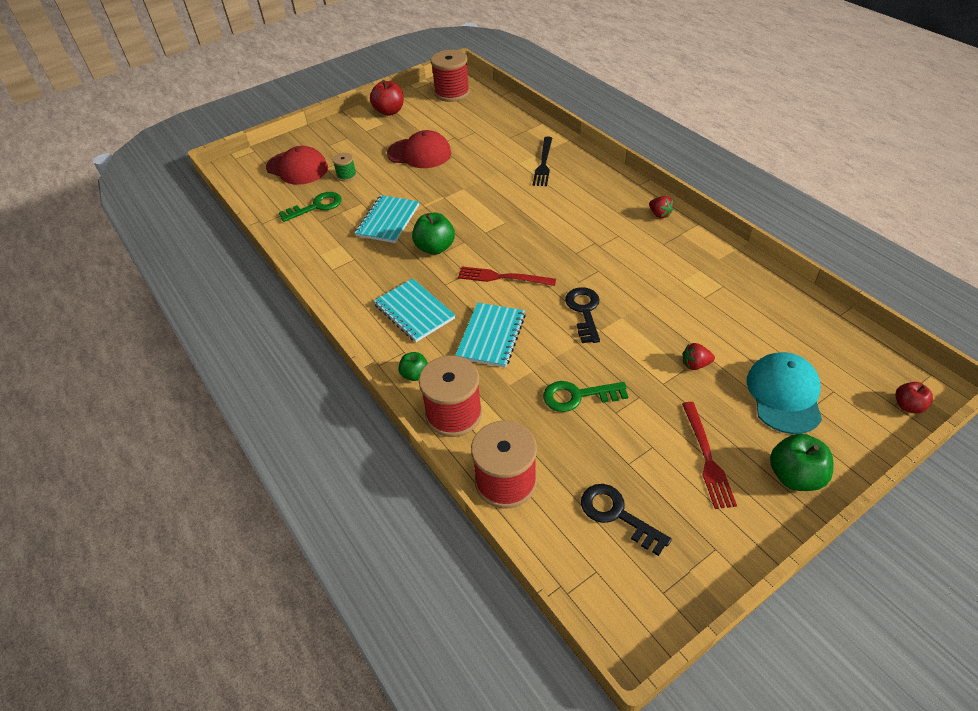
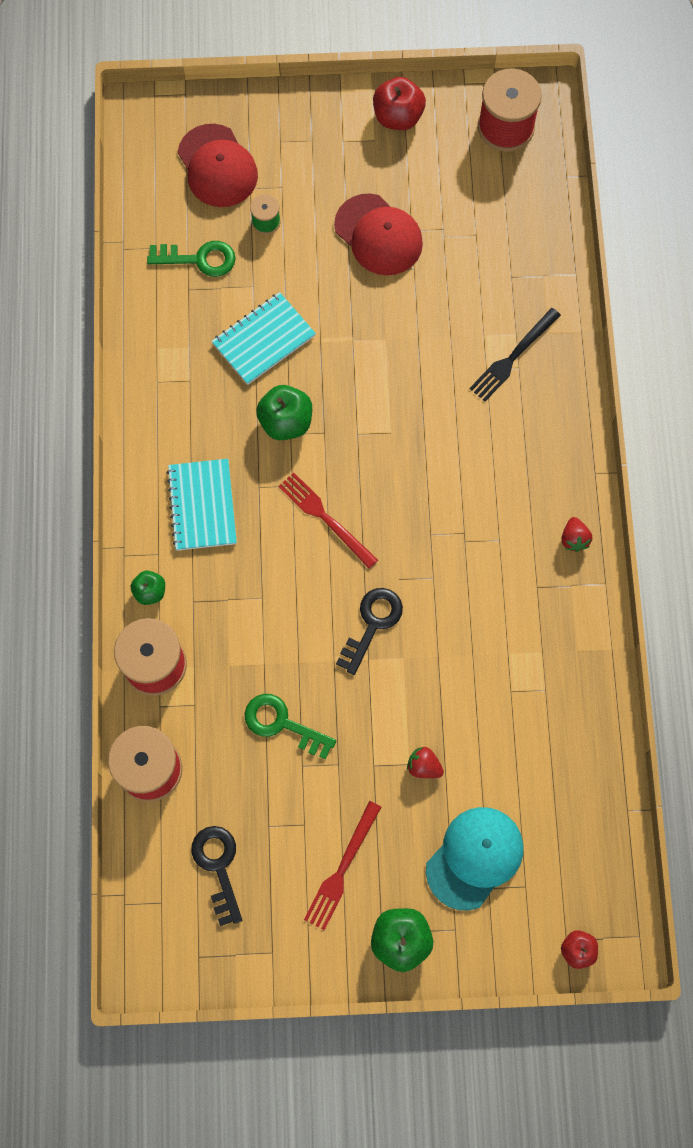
camera: 30 degrees right, 25 degrees up
turquoise notebook [455,302,526,368] -> none

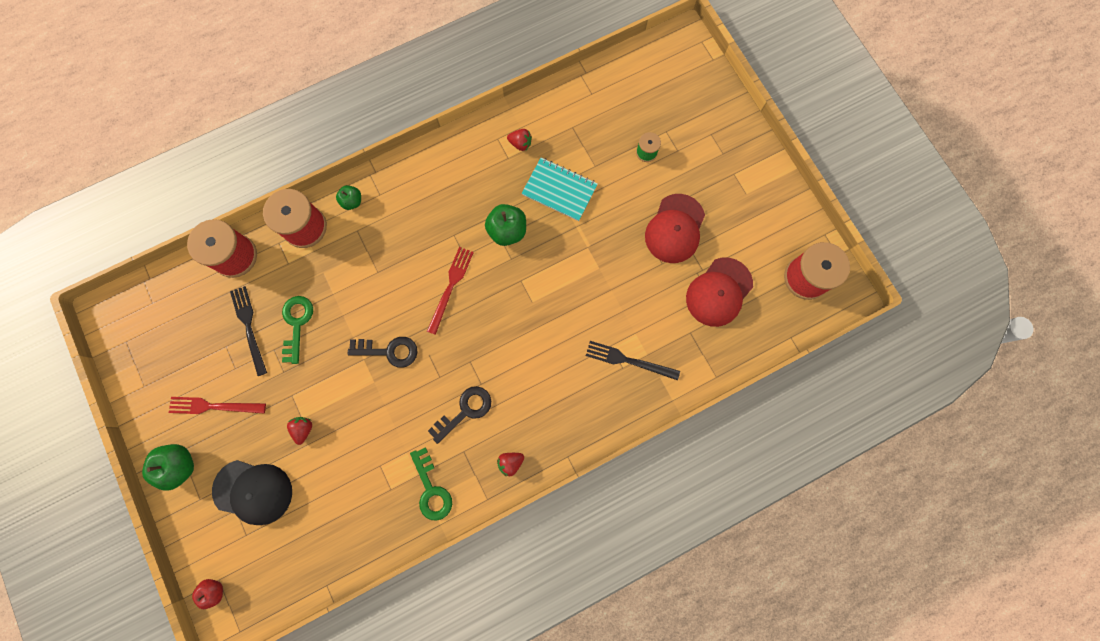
camera: 65 degrees right, 5 degrees up
green key [147,241,236,277] -> green key moved to [410,448,452,521]
turquoise notebook [167,459,237,551] -> none
red cap [178,124,258,207] -> red cap moved to [686,258,753,327]
black key [191,826,242,926] -> black key moved to [428,386,491,444]
red apple [373,77,426,130] -> none
turquoise cap [426,807,523,910] -> black cap [212,460,292,525]
none -> black fork [230,286,267,376]
none -> red strawberry [507,129,532,151]

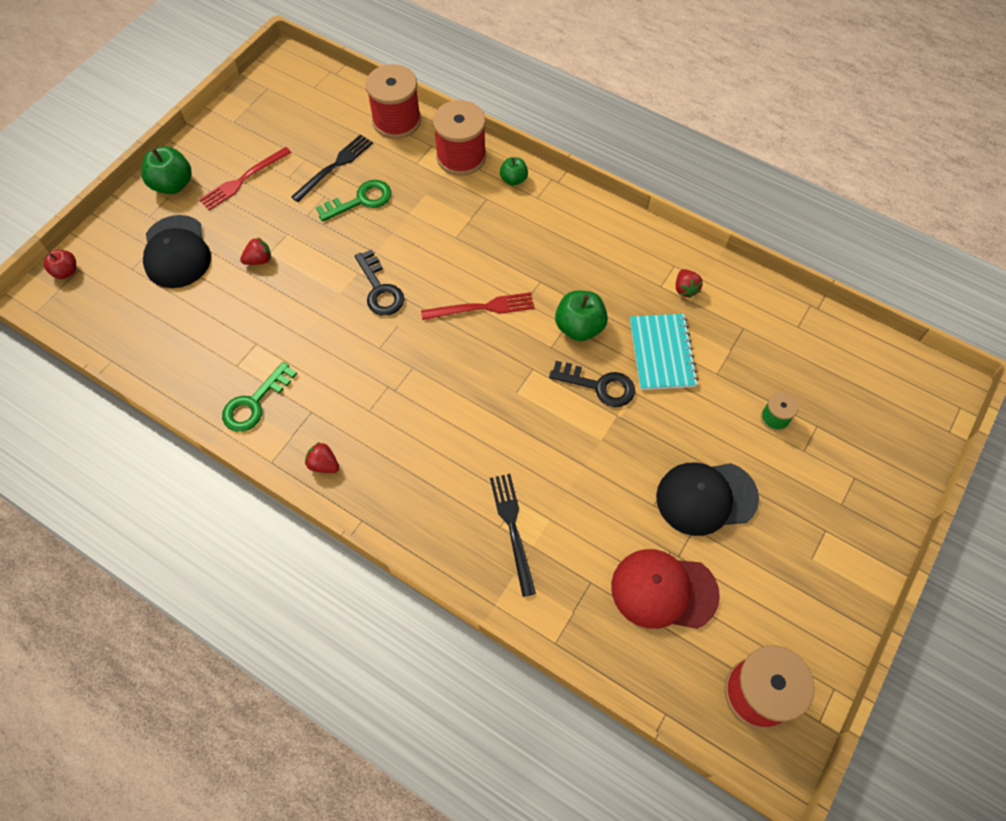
camera: 60 degrees right, 15 degrees down
red fork [169,397,266,414] -> red fork turned 105 degrees counterclockwise [199,147,292,210]
black key [428,386,491,444] -> black key moved to [549,361,635,407]
red cap [645,194,705,263] -> black cap [656,463,759,536]

